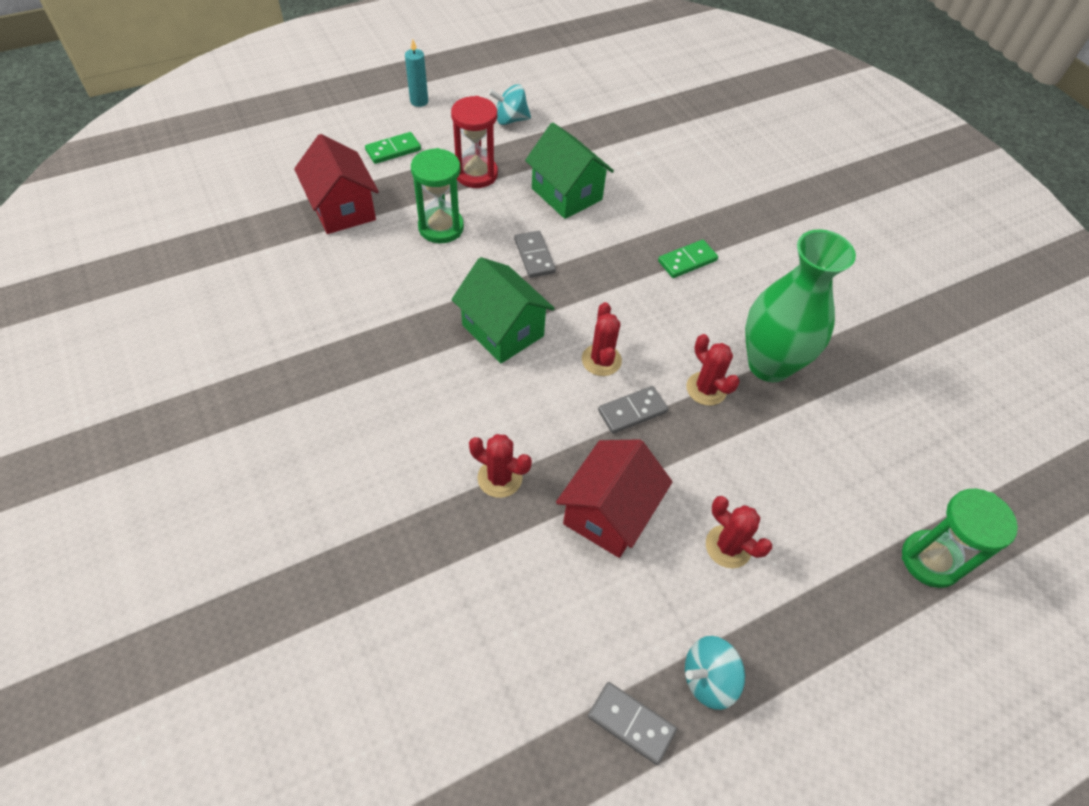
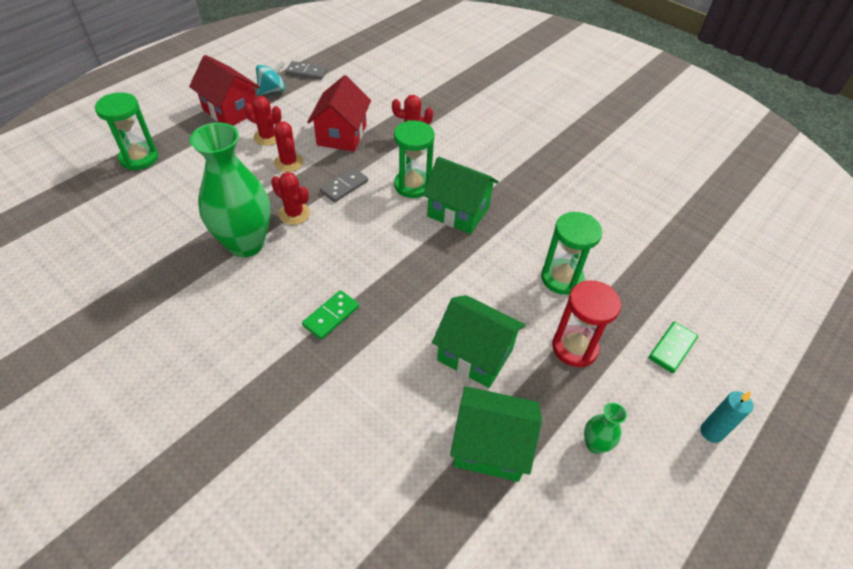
camera: 160 degrees right, 5 degrees down
red house [294,134,379,234] -> red house moved to [189,55,260,126]
turquoise spinning top [489,84,531,125] -> green vase [584,403,627,454]
grey domino [514,231,556,278] -> none
red cactus [582,302,622,376] -> red cactus moved to [274,122,303,172]
none -> green hourglass [394,120,435,198]
none -> green house [450,386,542,482]

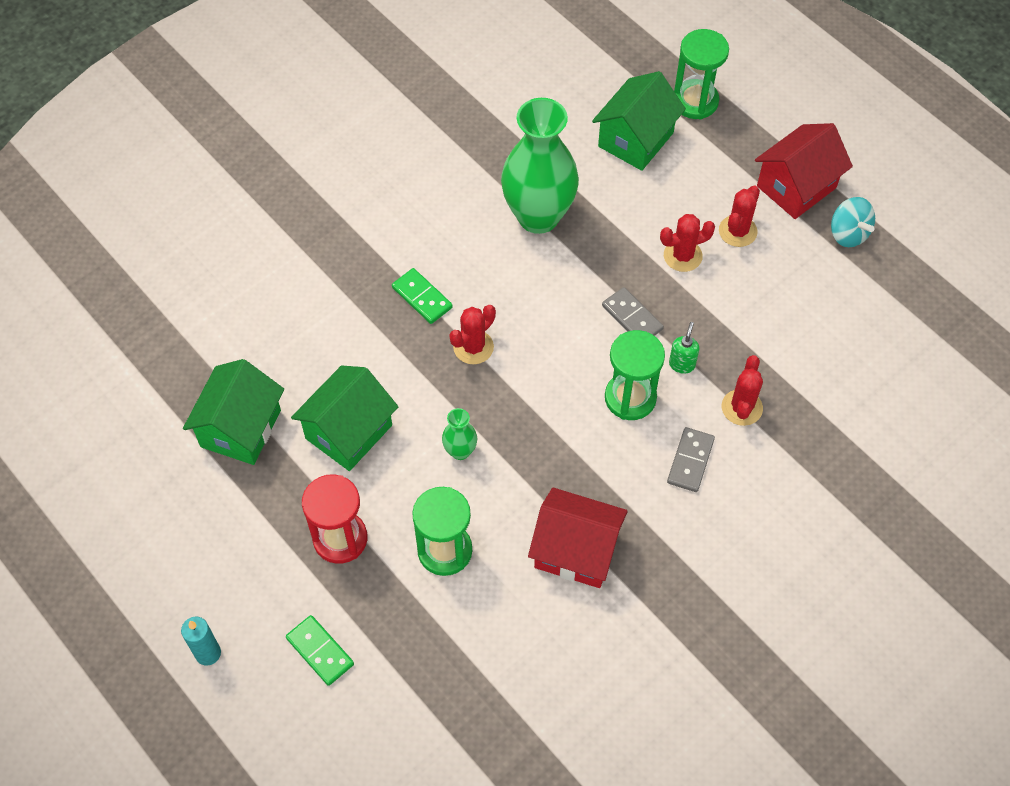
camera: 100 degrees right, 10 degrees up
red cactus [271,172,310,225] -> red cactus moved to [449,305,496,364]
grey domino [285,61,327,80] -> grey domino moved to [667,427,715,492]
red house [307,75,371,152] -> red house moved to [528,488,628,588]
green house [423,157,499,234] -> green house moved to [592,71,686,171]
green vase [584,403,627,454] -> green vase moved to [442,408,477,460]
none -> green soap dispenser [669,322,699,374]

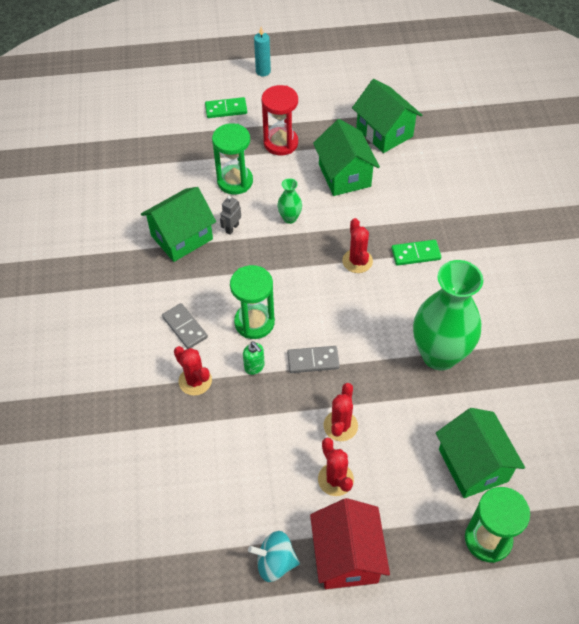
camera: 125 degrees right, 5 degrees down
red house [528,488,628,588] -> green house [141,187,216,262]
none -> grey robot [220,196,241,235]

